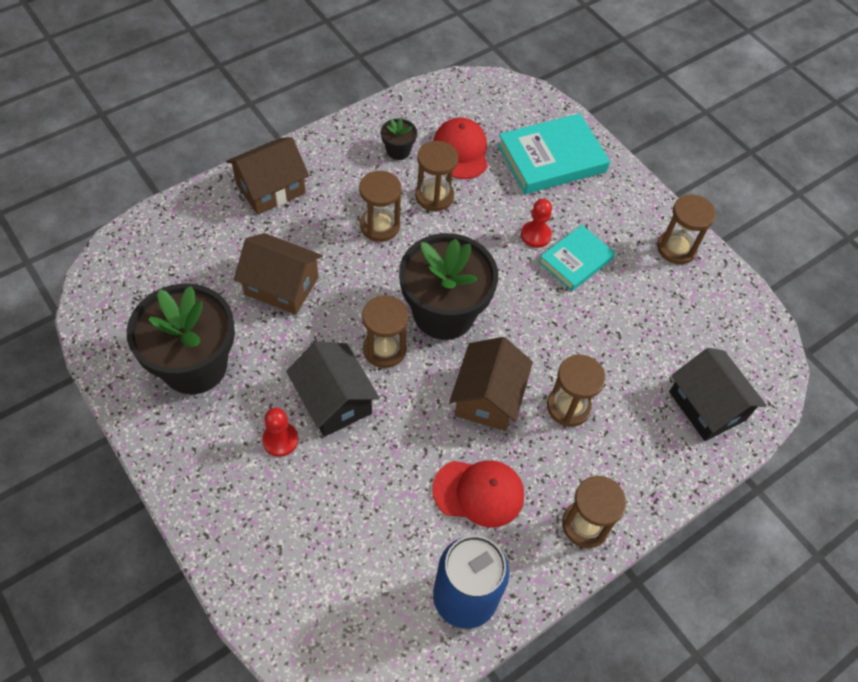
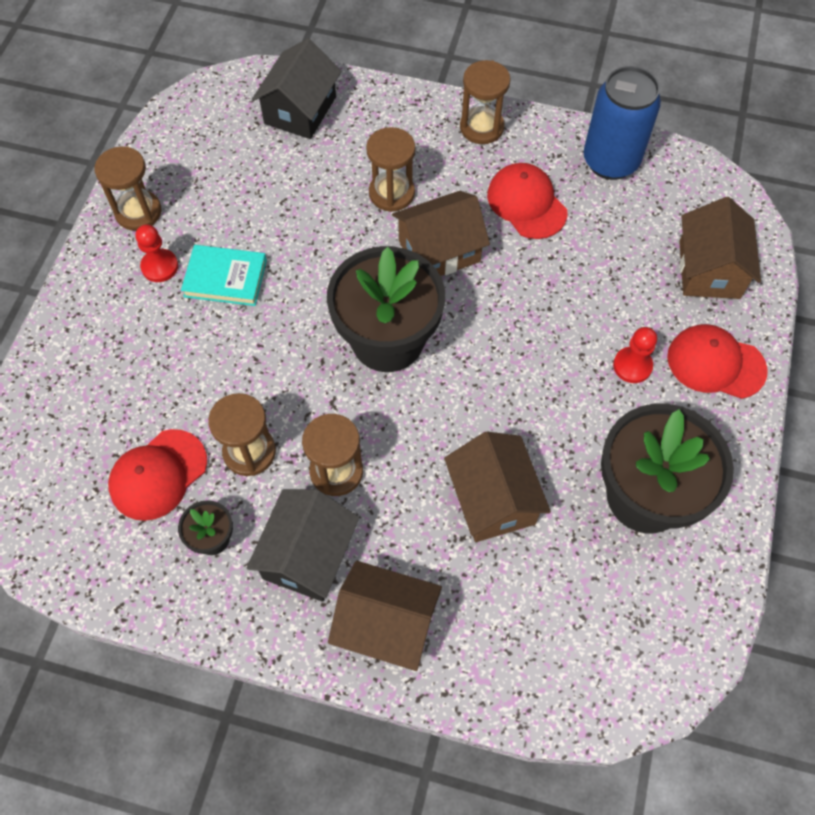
camera: 125 degrees left, 5 degrees up
black house [286,341,380,437] -> black house moved to [247,489,359,602]
brown hourglass [362,295,409,368] -> none
turquoise book [497,113,610,194] -> none
red pawn [521,199,552,248] -> red pawn moved to [135,225,178,282]
none -> red cap [667,324,768,399]
none -> brown house [679,197,761,299]

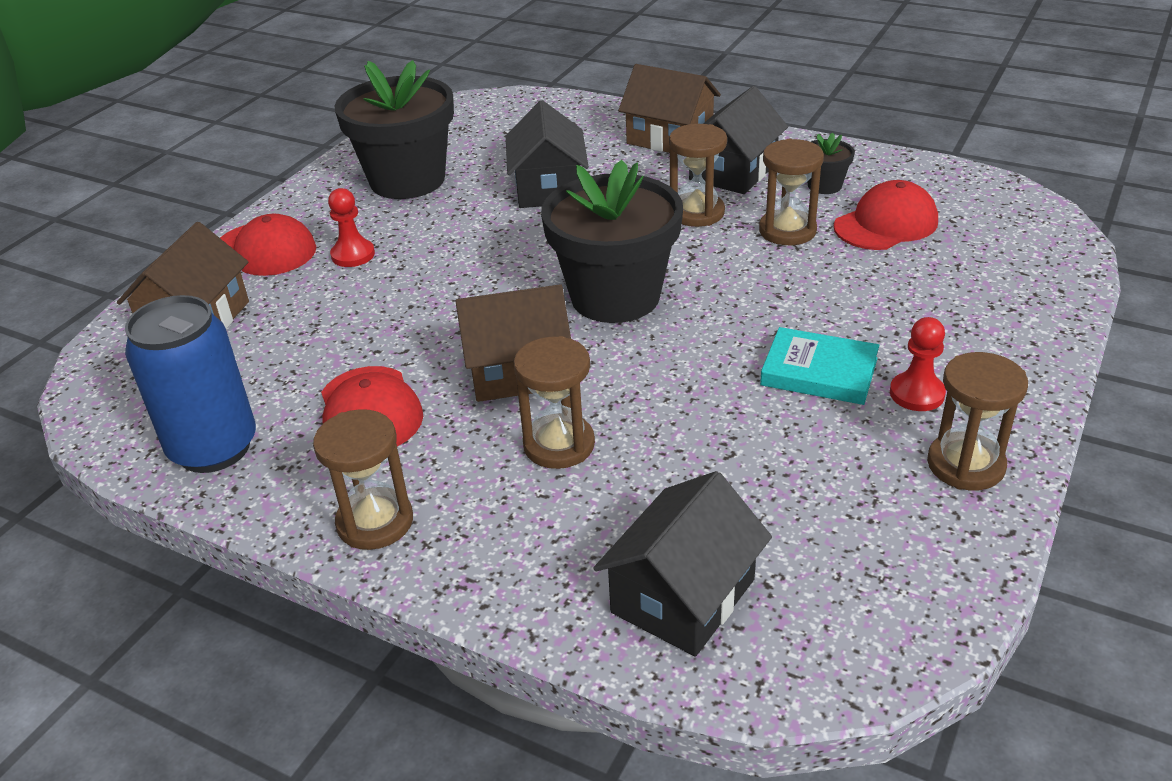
camera: 165 degrees left, 25 degrees down
brown house [444,431,551,542] -> black house [506,100,589,208]

